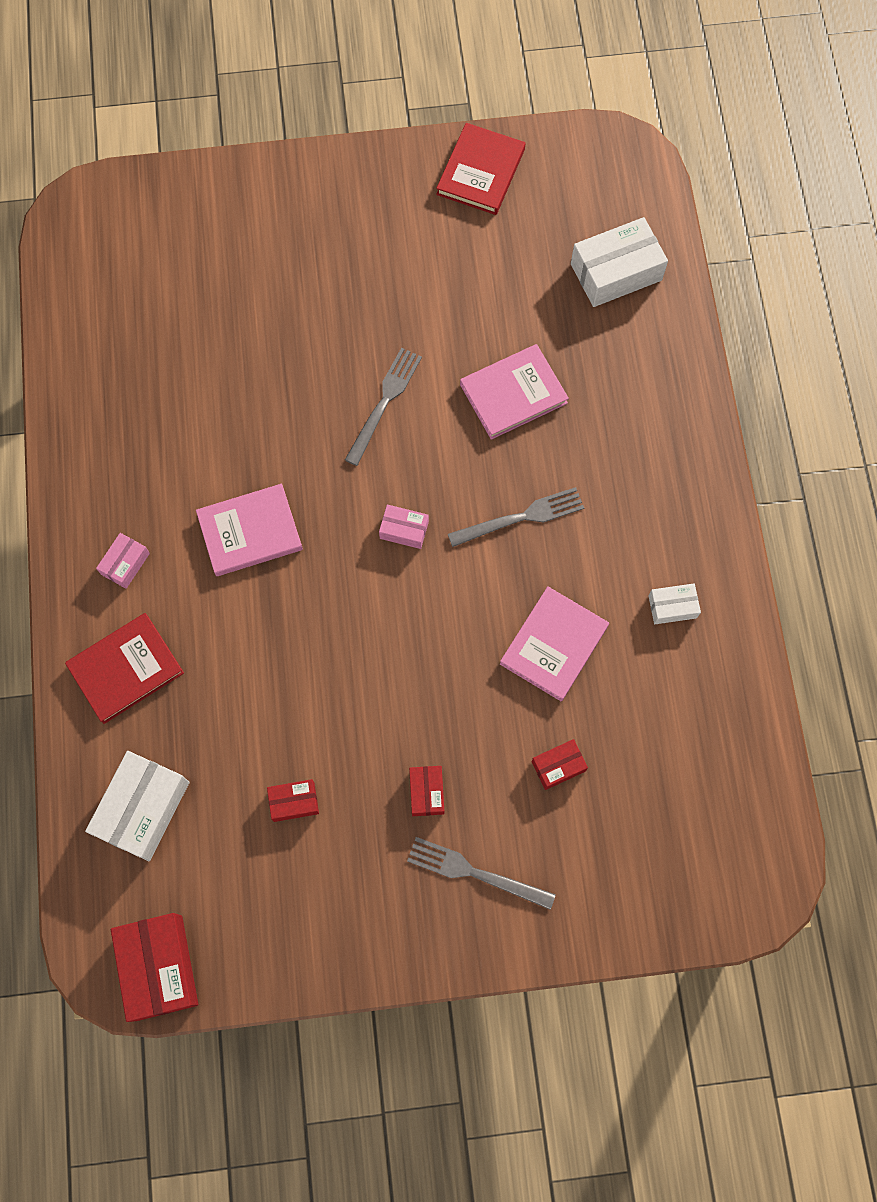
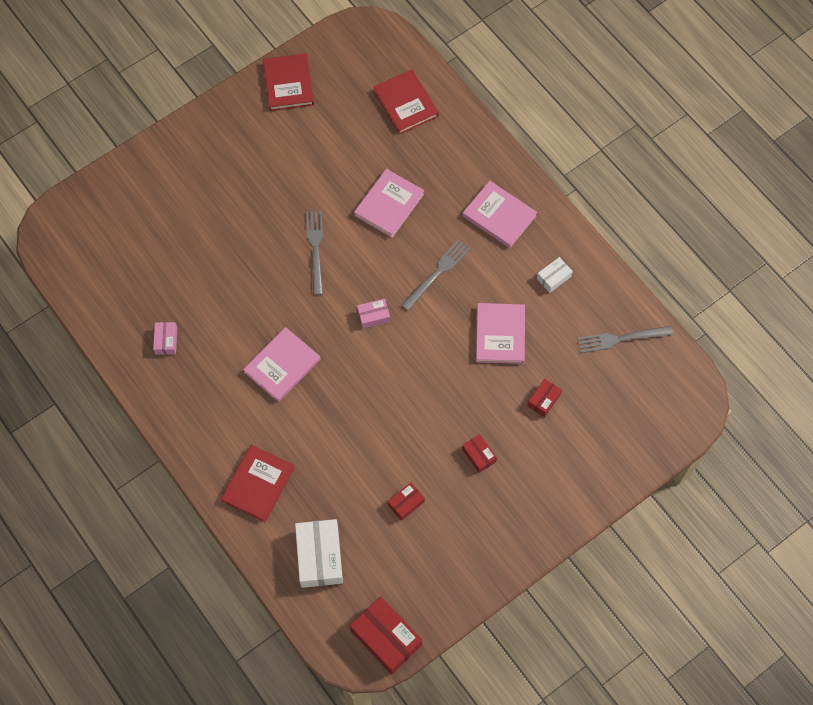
camera: 30 degrees left, 5 degrees down
pink box [96,533,150,589] -> pink box moved to [153,322,177,355]
grey fork [407,837,556,910] -> grey fork moved to [577,326,673,353]
white box [571,217,668,307] -> red book [373,70,439,135]
none -> pink book [462,181,537,248]

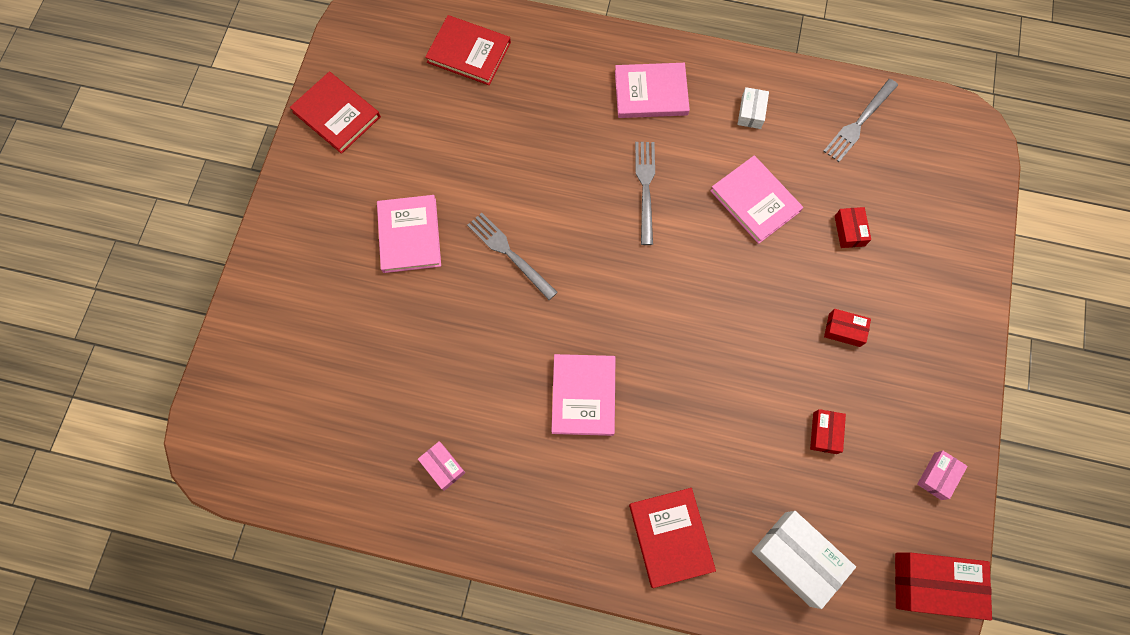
camera: 40 degrees left, 5 degrees up
pink book [354,169,424,238] -> pink book moved to [377,195,441,273]
pink box [357,299,390,329] -> pink box moved to [917,451,968,500]

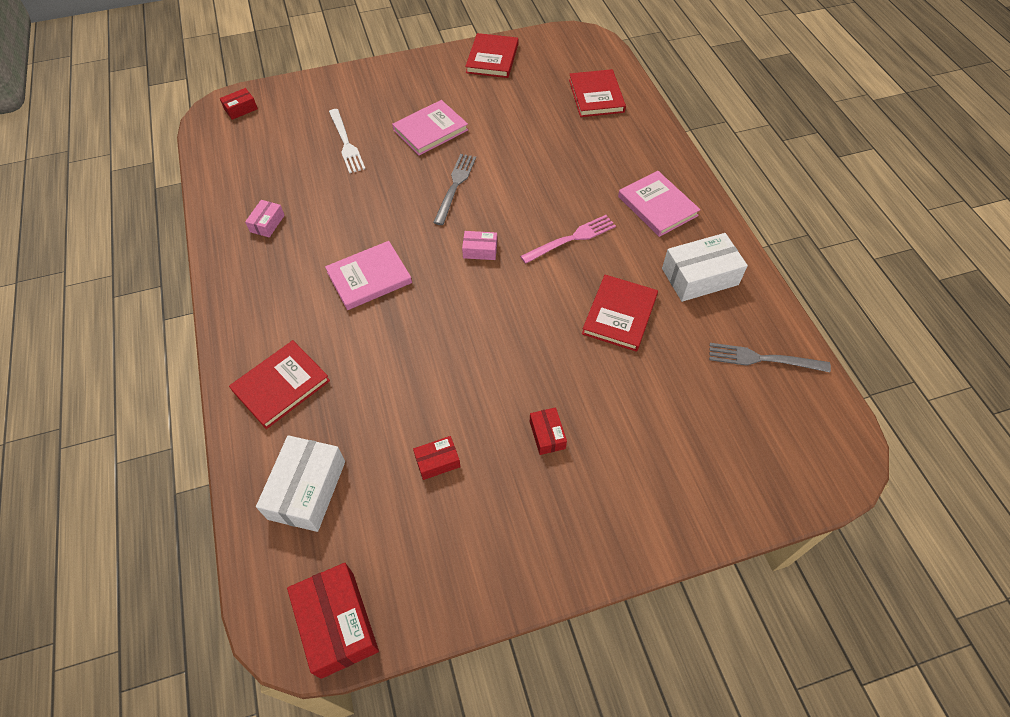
camera: 60 degrees right, 15 degrees down
grey fork [635,142,655,245] -> pink fork [520,215,616,264]
pink book [710,155,803,244] -> red book [582,275,658,352]
white box [738,87,769,129] -> white box [662,233,748,302], size x1.90
red box [835,207,871,248] -> red box moved to [220,88,258,120]
pink box [917,451,968,500] -> pink box moved to [462,231,497,260]
none -> white fork [329,109,365,173]

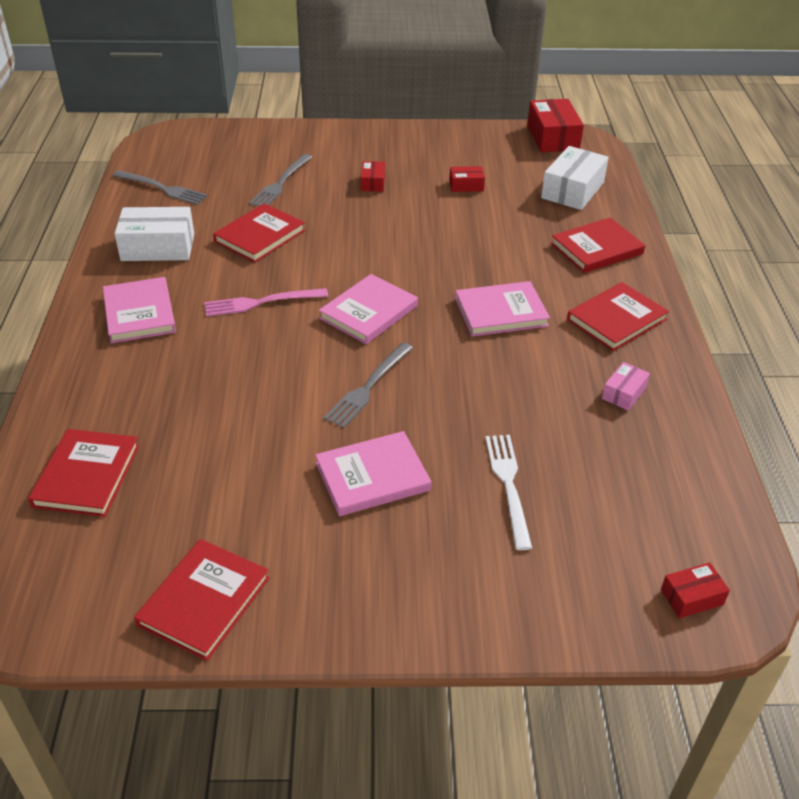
camera: 165 degrees left, 15 degrees down
pink box [462,231,497,260] -> pink book [319,274,418,344]
none -> grey fork [249,154,312,207]
none -> red book [567,282,669,351]

